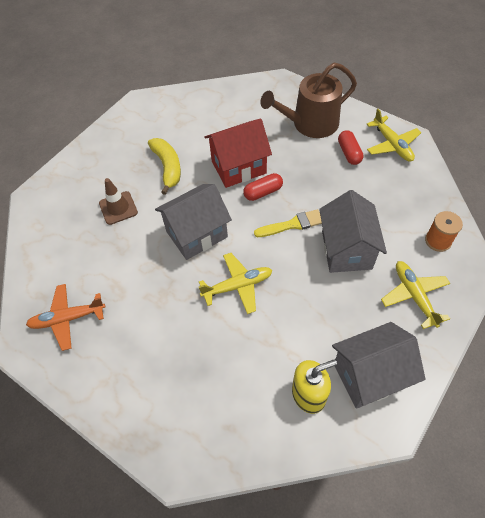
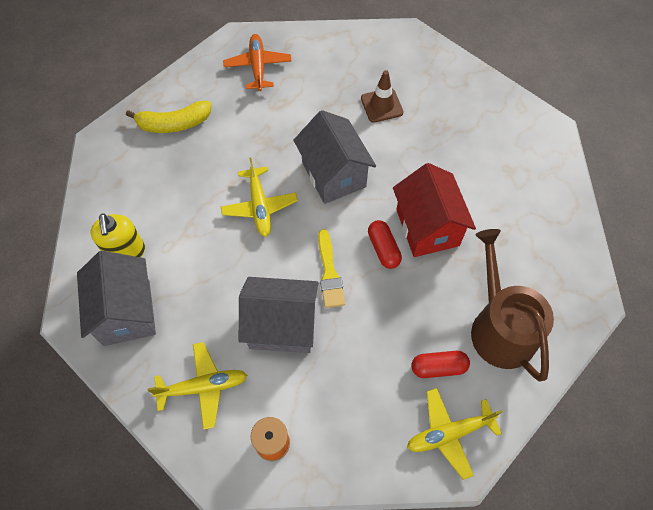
camera: 95 degrees right, 5 degrees up
yellow banana [148,138,181,195] -> yellow banana moved to [126,101,211,133]

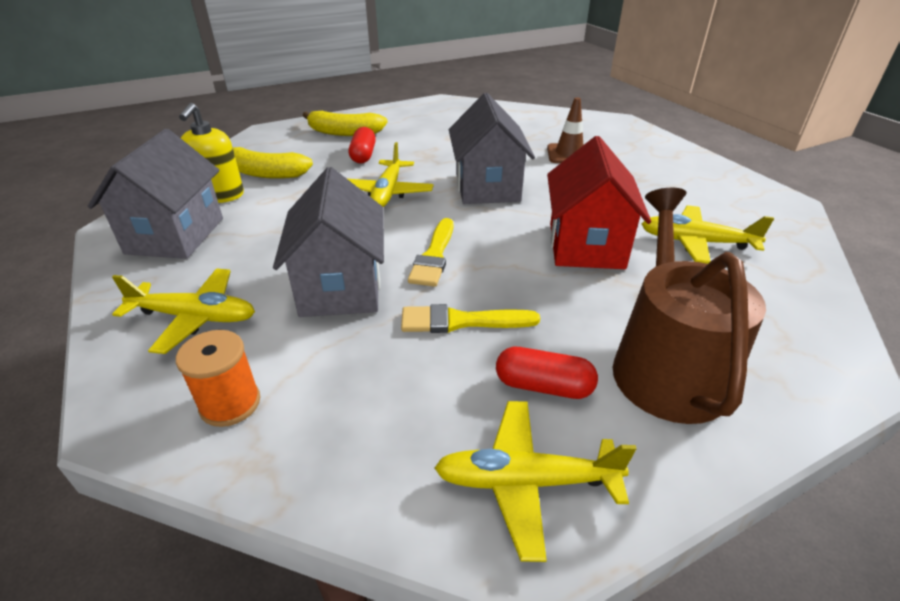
camera: 20 degrees right, 25 degrees down
orange plane [223,34,292,91] -> none
grey house [239,277,318,353] -> grey house turned 60 degrees clockwise [273,167,384,317]
red capsule [368,220,402,269] -> red capsule moved to [349,127,376,163]
none -> yellow banana [233,147,313,179]
none -> yellow brush [401,304,540,333]
none -> yellow plane [642,205,774,264]

